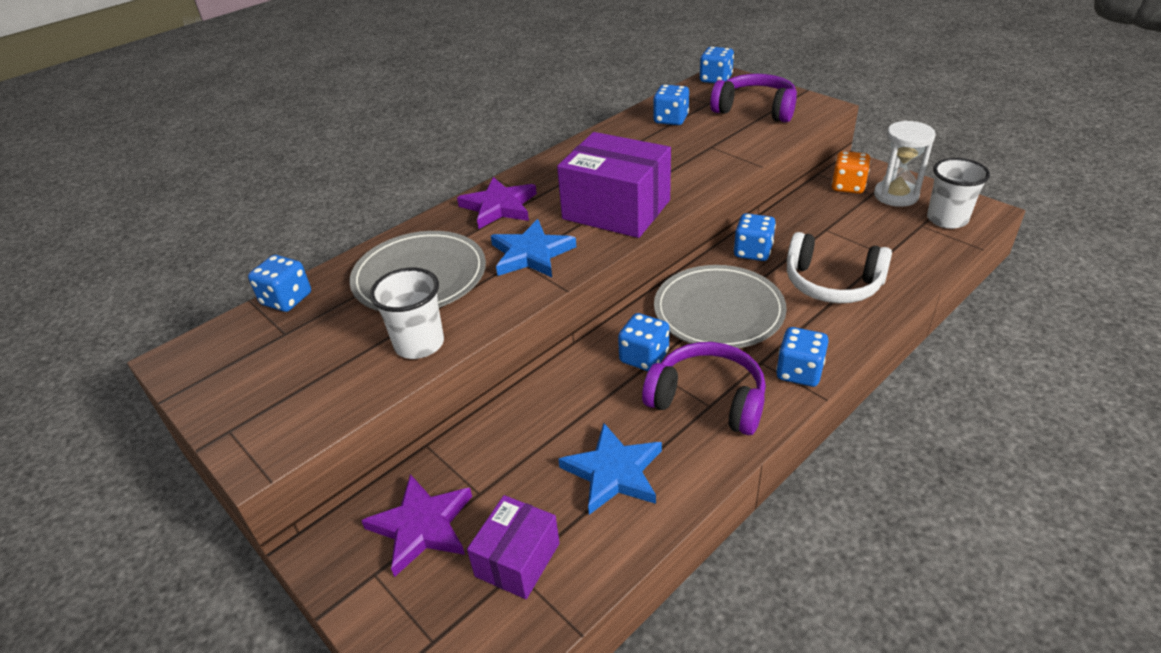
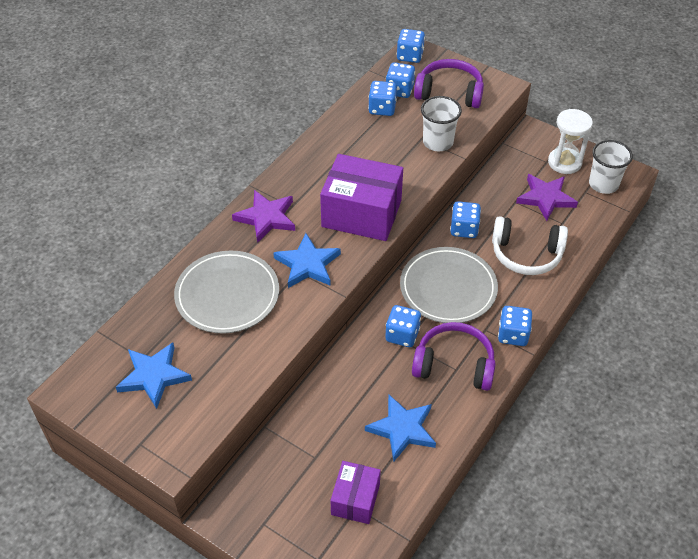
camera: 15 degrees left, 10 degrees up
blue dice [248,255,311,312] -> blue dice moved to [386,62,415,98]
purple star [361,474,472,577] -> purple star moved to [516,174,578,221]
white cup [370,267,444,359] -> white cup moved to [421,96,462,151]
orange dice [831,151,871,194] -> none
none -> blue star [116,342,192,409]

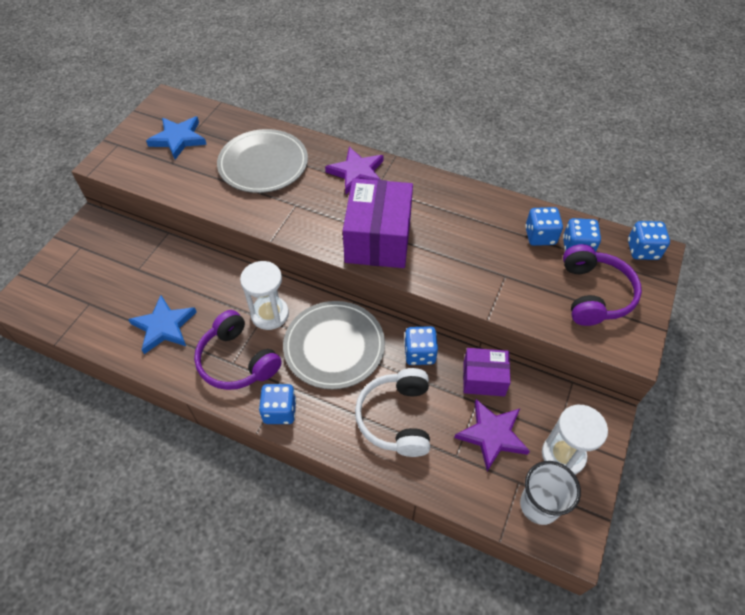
camera: 80 degrees right, 5 degrees up
blue star [273,233,341,288] -> none
purple box [331,461,381,524] -> purple box moved to [463,348,511,396]
blue dice [385,305,421,347] -> white hourglass [240,261,289,330]
purple headphones [412,322,496,391] -> purple headphones turned 135 degrees clockwise [194,310,282,390]
white cup [421,96,462,151] -> none

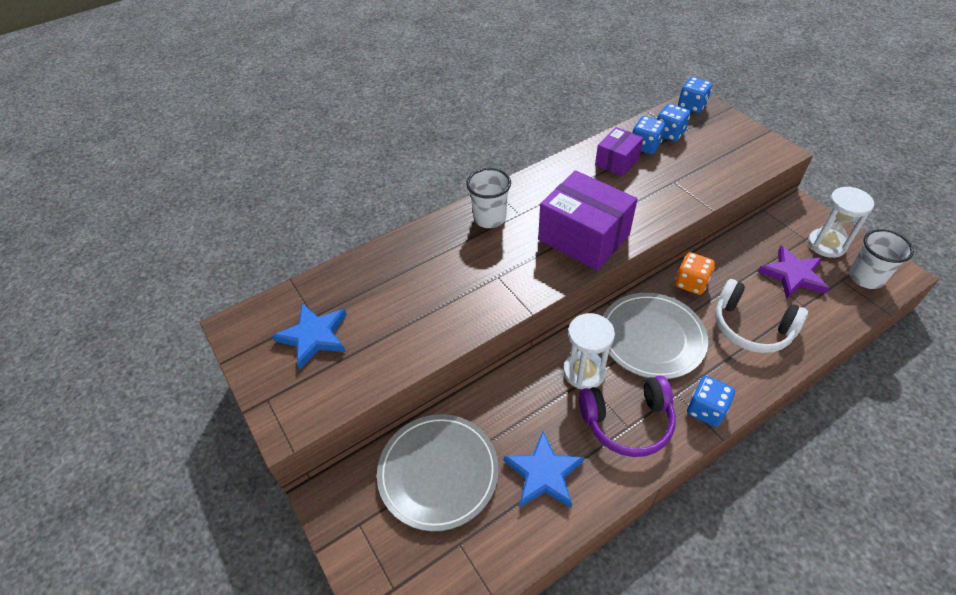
camera: 55 degrees left, 5 degrees down
grey plate [217,129,308,193] -> grey plate moved to [377,414,499,531]
purple star [325,147,383,195] -> white cup [466,168,511,228]
blue dice [404,326,438,365] -> orange dice [675,252,715,295]
purple box [463,348,511,396] -> purple box moved to [595,127,644,176]
purple headphones [563,244,642,326] -> none

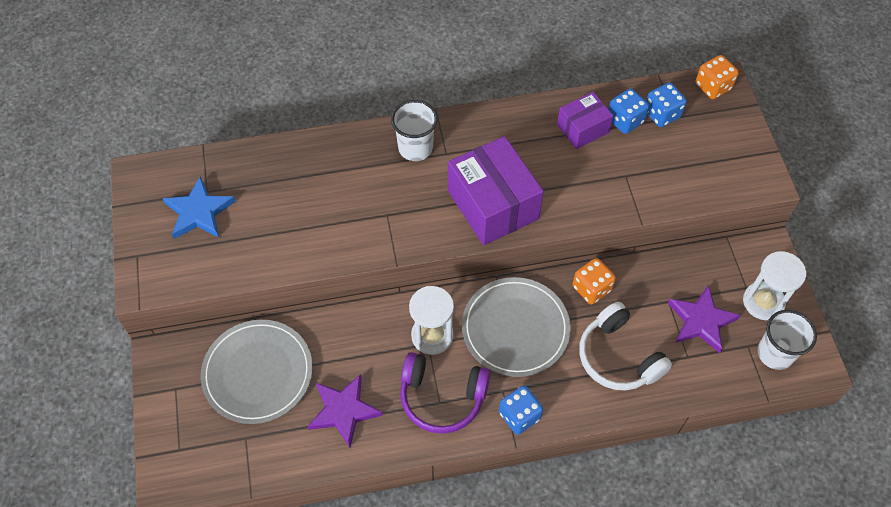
camera: 20 degrees right, 10 degrees up
blue star [504,431,585,508] -> purple star [307,374,383,448]
blue dice [678,77,713,113] -> orange dice [696,55,739,99]

